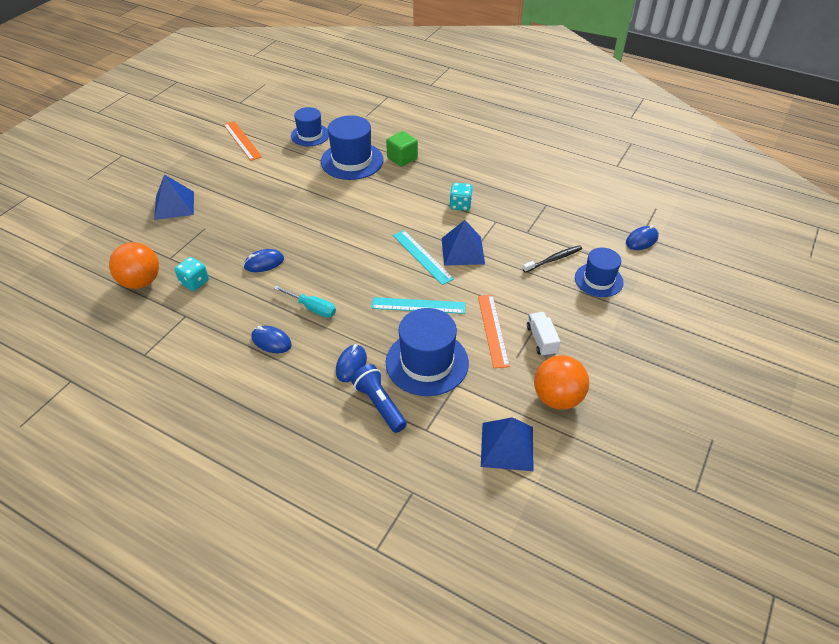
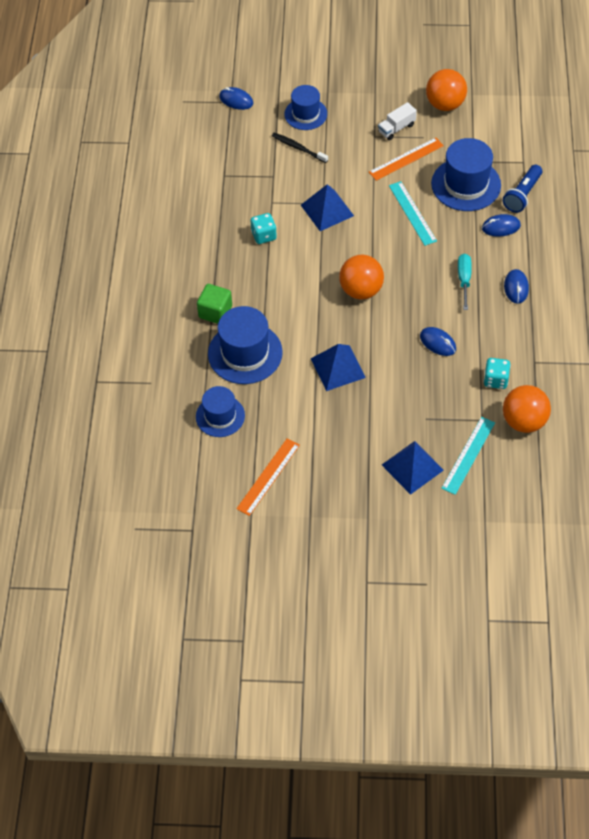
camera: 115 degrees left, 10 degrees up
turquoise ruler [393,230,454,285] -> turquoise ruler moved to [441,417,495,495]
blue pyramid [481,417,534,471] -> blue pyramid moved to [311,344,366,391]
none -> orange ball [339,255,384,300]

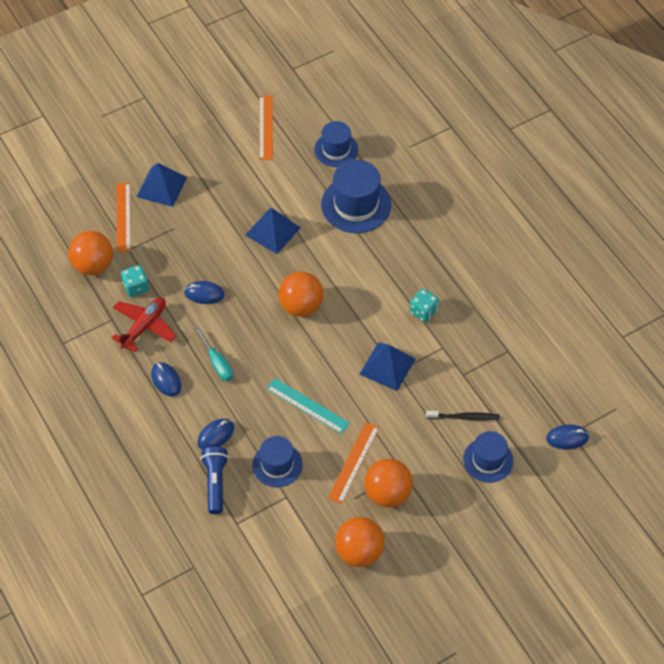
camera: 145 degrees right, 0 degrees up
green cube [197,284,232,324] -> none
white truck [378,102,417,140] -> orange ball [364,459,413,507]
blue hat [431,138,501,211] -> blue hat [252,436,303,487], size x0.64
turquoise ruler [441,417,495,495] -> orange ruler [116,183,131,252]
none -> red plane [112,297,176,352]

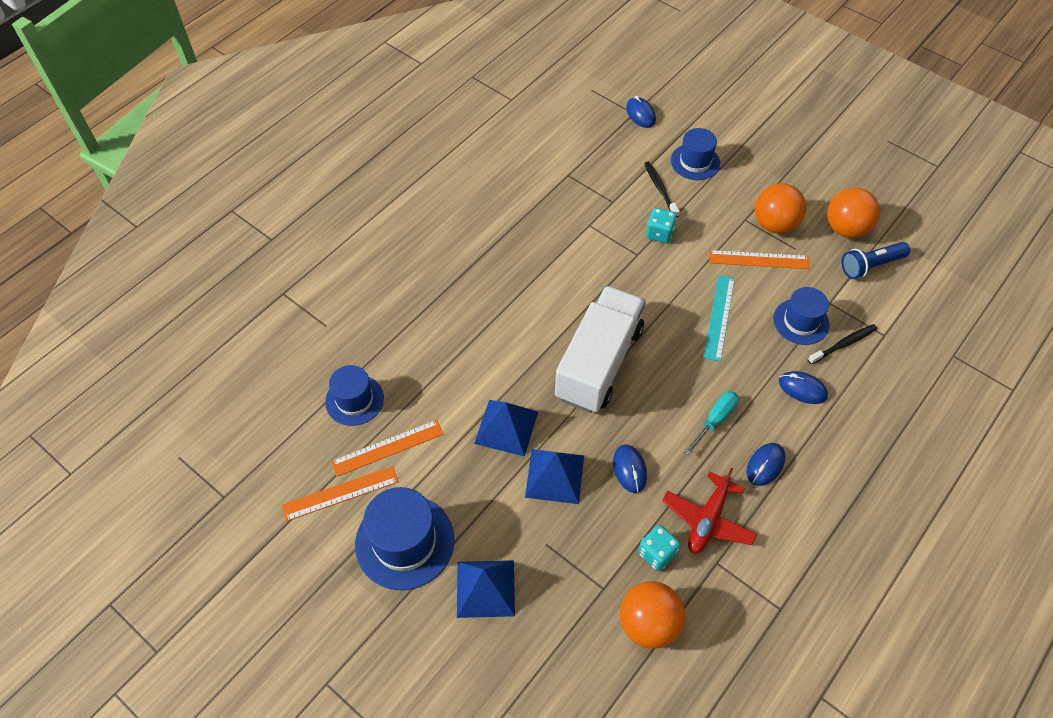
camera: 110 degrees left, 0 degrees up
red plane [112,297,176,352] -> red plane turned 75 degrees counterclockwise [662,467,757,553]
orange ruler [116,183,131,252] -> orange ruler moved to [331,420,443,477]
blue flashlight [201,447,229,514] -> blue flashlight moved to [841,242,910,279]
orange ball [279,272,324,317] -> white truck [555,286,646,413]
blue hat [321,160,391,233] -> blue hat moved to [355,487,455,590]
blue pyramid [360,342,415,391] -> blue pyramid moved to [525,449,584,504]
turquoise dice [410,289,439,322] -> turquoise dice moved to [646,208,677,243]
none -> black toothbrush [808,324,877,364]

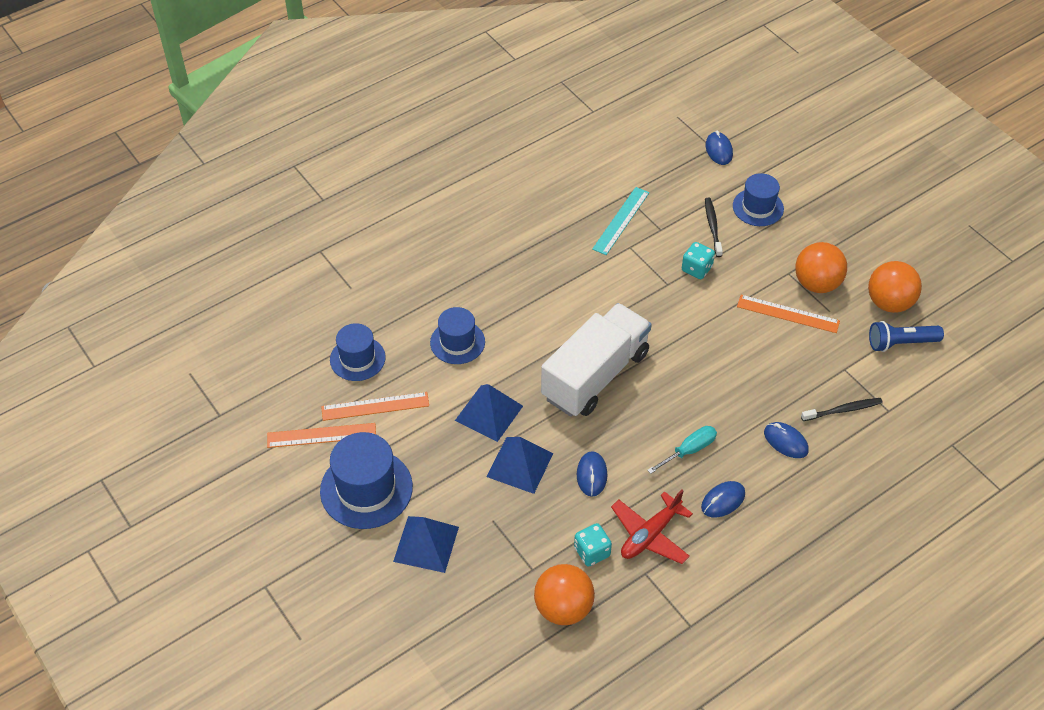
camera: 15 degrees right, 5 degrees down
turquoise ruler [703,275,735,362] -> turquoise ruler moved to [592,187,649,255]
blue hat [773,287,830,345] -> blue hat moved to [430,307,485,364]

